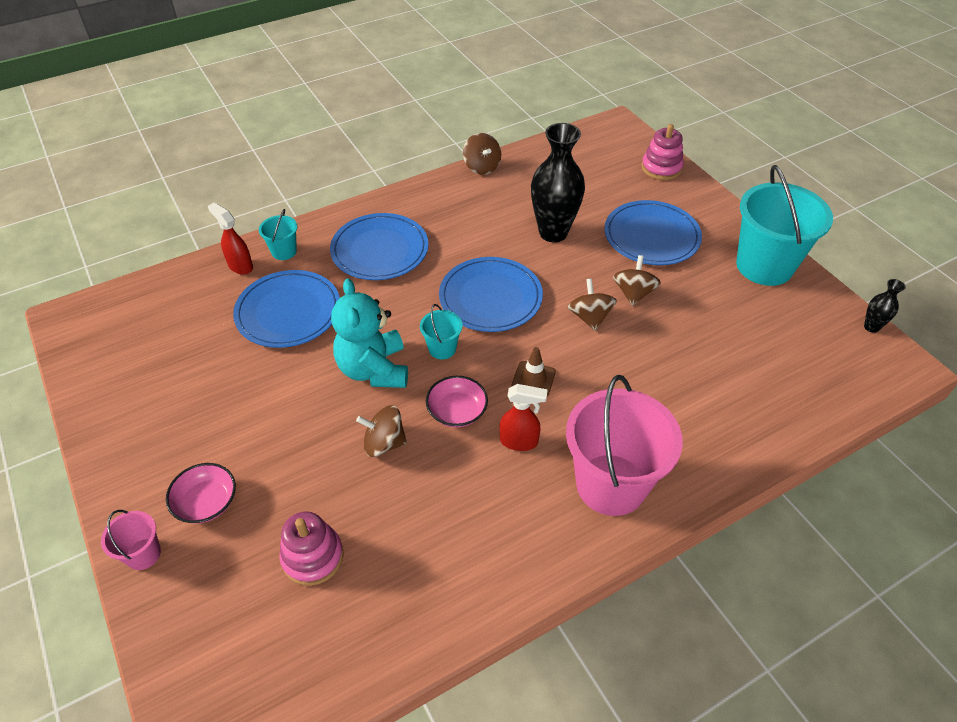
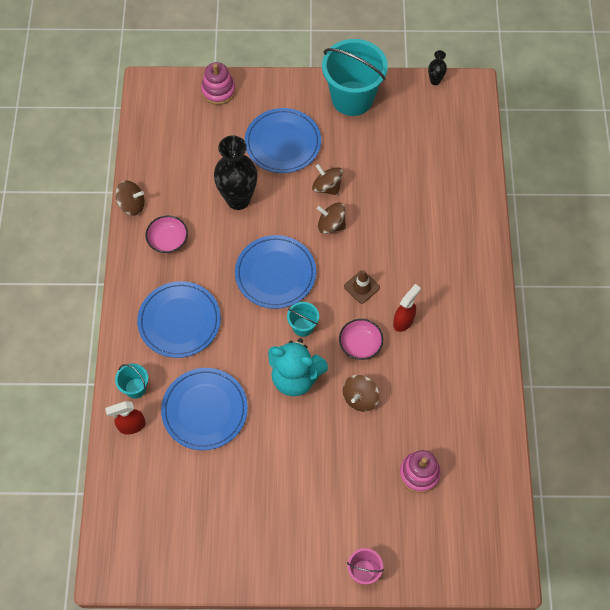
camera: 60 degrees left, 15 degrees up
pink bowl [166,463,236,523] -> pink bowl moved to [146,215,188,253]
pink bucket [566,375,683,516] -> none

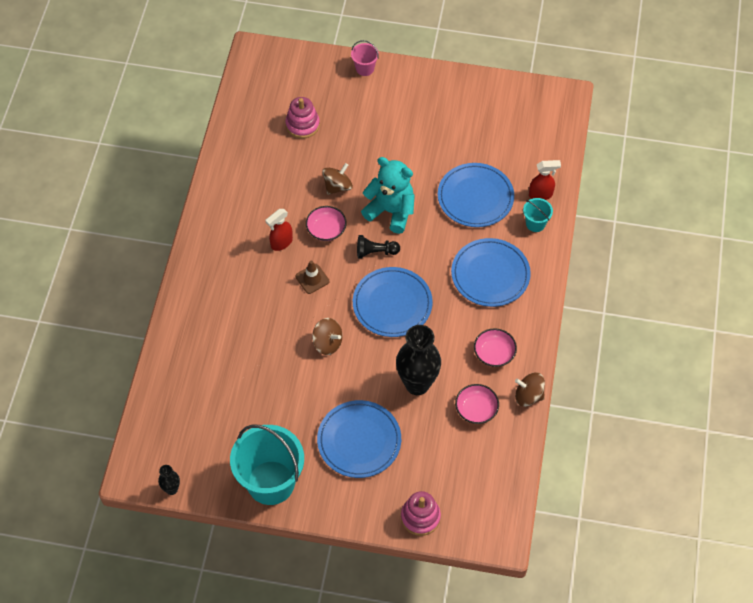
camera: 170 degrees left, 5 degrees down
turquoise bucket [287,302,319,337] -> black pawn [357,235,400,259]
brown spinning top [312,164,343,195] -> none
none -> pink bowl [455,384,499,424]

